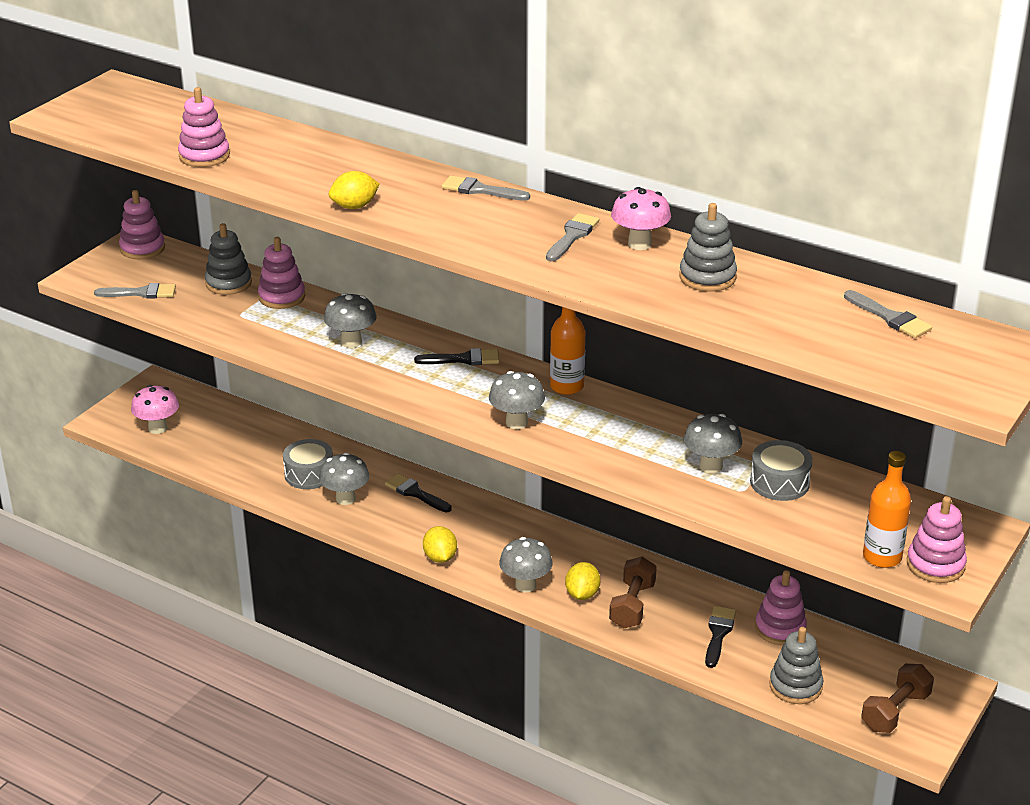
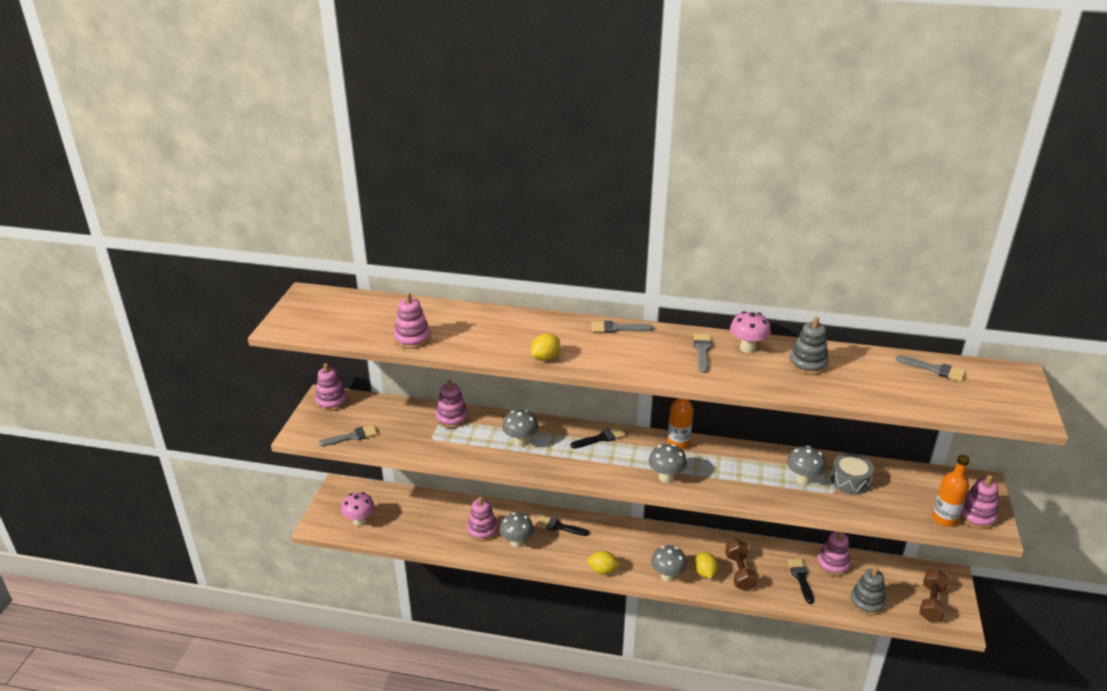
camera: 20 degrees left, 0 degrees up
grey stacking toy [205,223,252,295] -> none
grey drum [283,439,333,489] -> pink stacking toy [467,496,498,542]
yellow lemon [423,526,457,563] -> yellow lemon turned 45 degrees counterclockwise [587,551,620,575]

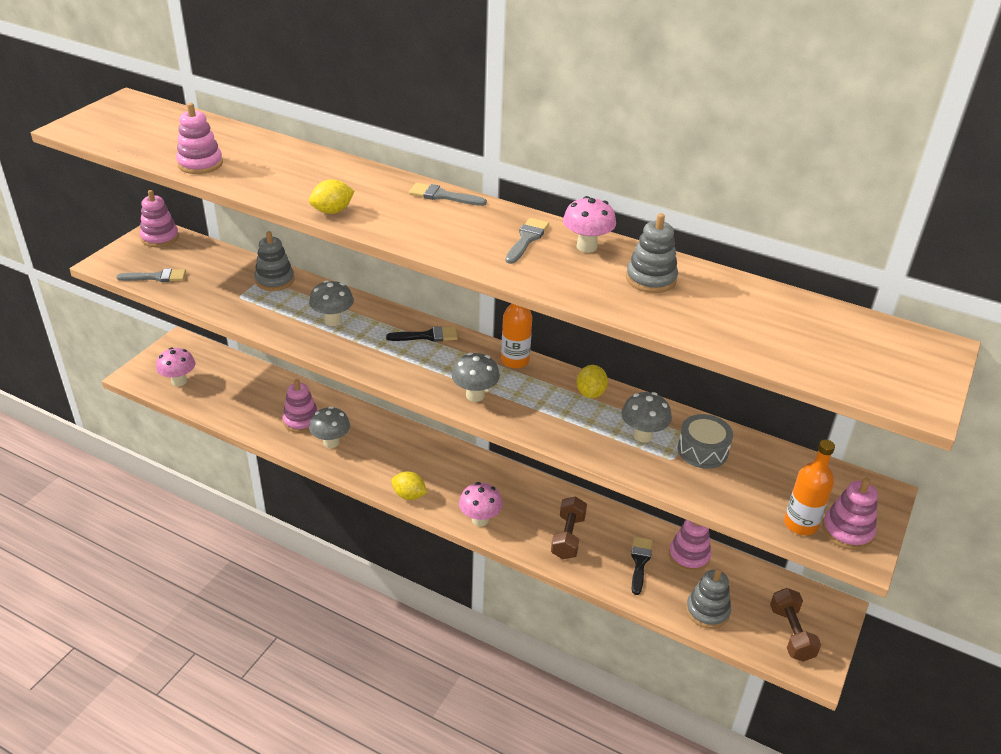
camera: 15 degrees right, 5 degrees up
pink stacking toy [435,379,468,428] -> grey stacking toy [254,231,294,291]
black brush [536,515,589,536] -> none
grey mushroom [651,545,687,582] -> pink mushroom [459,482,503,527]
yellow lemon [695,552,718,578] -> yellow lemon moved to [577,365,608,398]
grey brush [896,355,966,381] -> none
brown dumbbell [919,570,948,622] -> brown dumbbell turned 45 degrees counterclockwise [770,588,821,662]

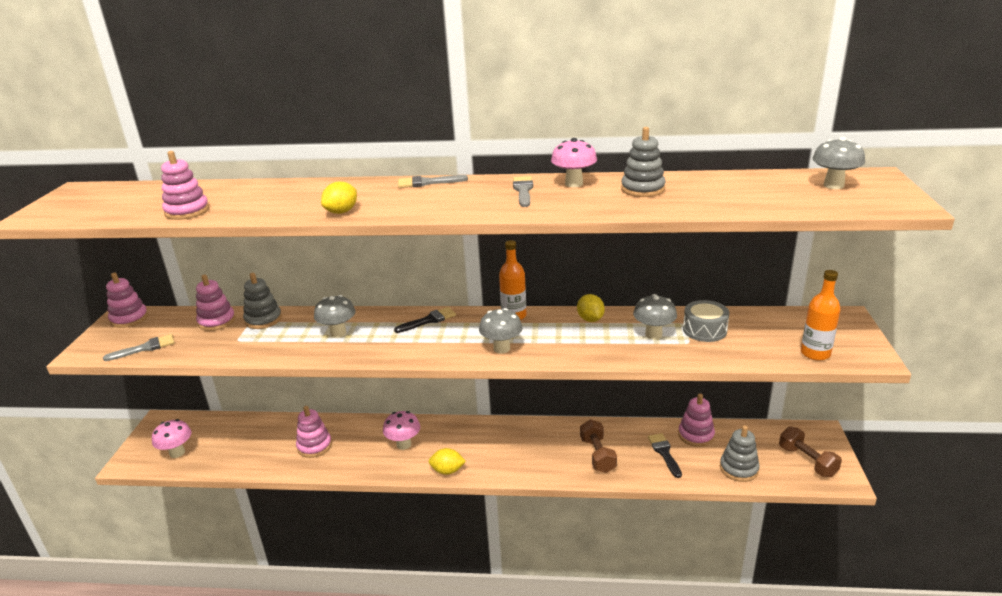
camera: 20 degrees left, 10 degrees down
grey mushroom [309,406,350,448] -> grey mushroom moved to [812,137,865,189]
pink mushroom [459,482,503,527] -> pink mushroom moved to [383,411,420,450]
pink stacking toy [822,478,878,550] -> pink stacking toy moved to [196,274,236,331]

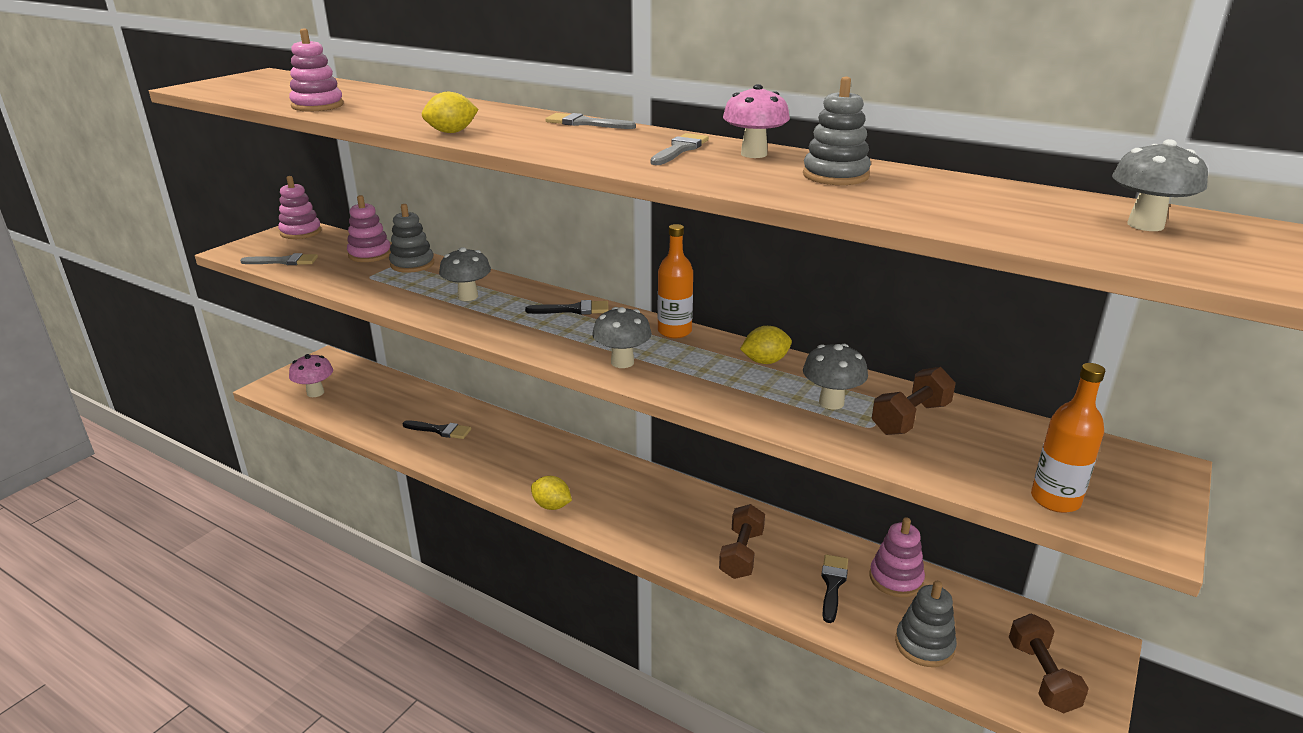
camera: 25 degrees right, 0 degrees up
pink stacking toy [296,406,332,458] -> black brush [402,420,471,439]
pink mushroom [383,411,420,450] -> none
yellow lemon [577,294,605,322] -> yellow lemon turned 60 degrees clockwise [740,326,792,364]
grey drum [683,300,730,342] -> brown dumbbell [872,367,956,435]

